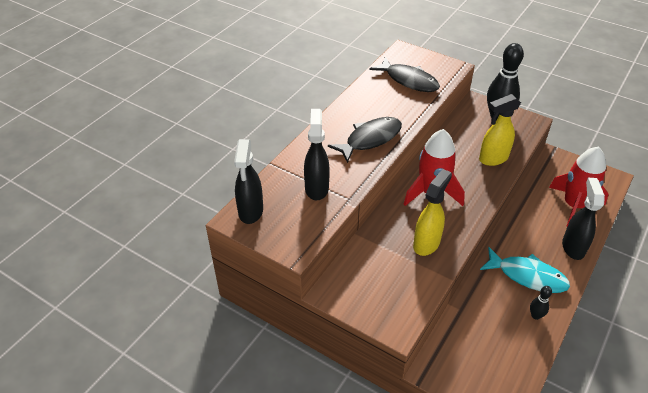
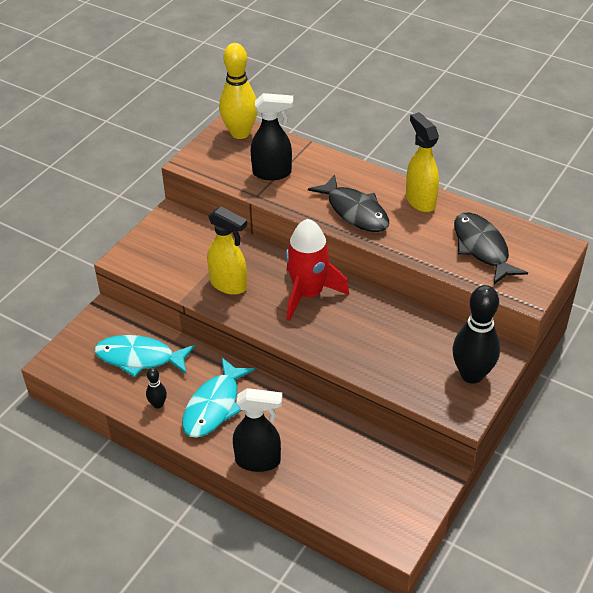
camera: 90 degrees right, 0 degrees up
black spray bottle [234,139,263,224] -> yellow bowling pin [219,43,258,139]
black fish [369,57,440,92] -> black fish turned 120 degrees clockwise [454,212,528,284]
yellow spray bottle [479,94,521,166] -> yellow spray bottle moved to [406,112,439,212]
red rocket [549,147,608,227] -> none
none -> turquoise fish [95,335,195,377]

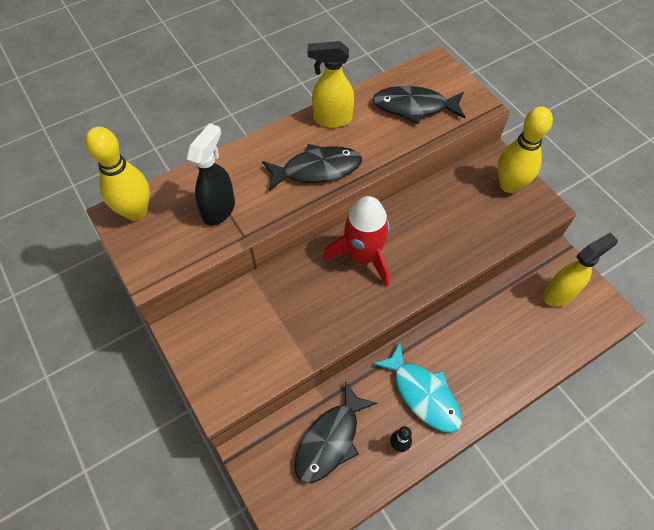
camera: 65 degrees left, 15 degrees up
turquoise fish [95,335,195,377] -> black fish [294,381,377,484]
yellow spray bottle [207,206,247,295] -> yellow spray bottle moved to [543,233,618,307]
black spray bottle [233,388,283,472] -> none
black bowling pin [452,285,500,384] -> yellow bowling pin [497,106,553,193]

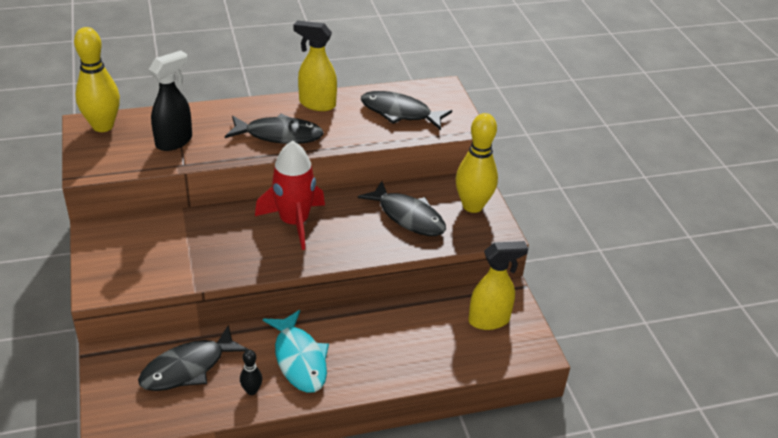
camera: 15 degrees right, 20 degrees down
none -> black fish [358,181,446,236]

